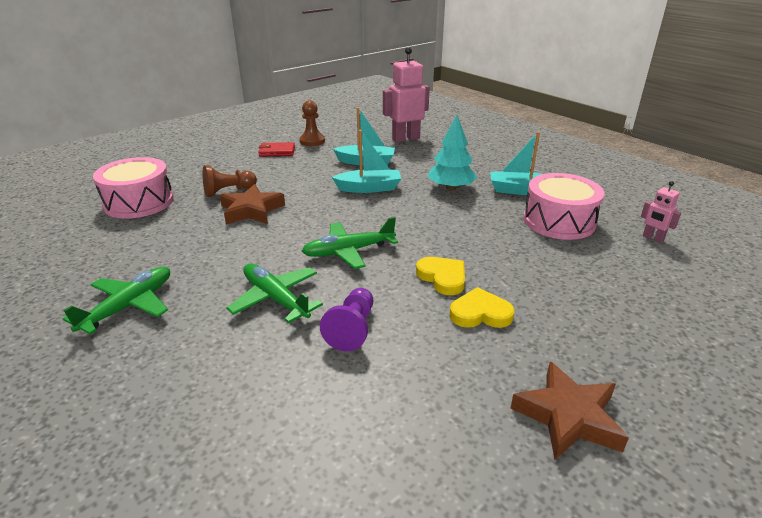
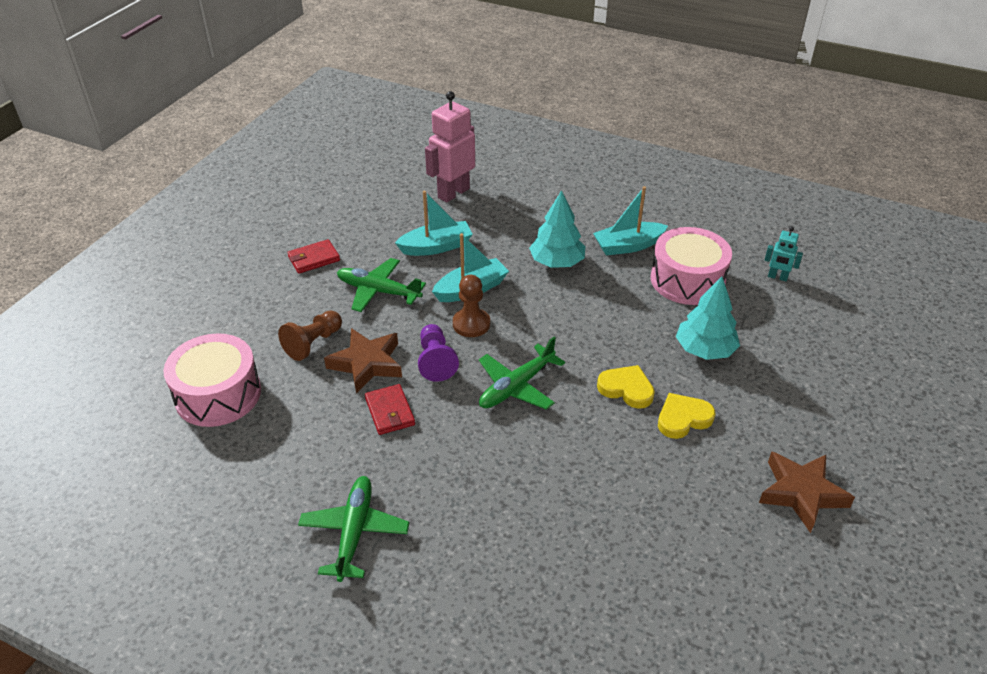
camera: 25 degrees left, 10 degrees up
green plane [226,264,323,323] -> green plane moved to [337,258,426,312]
brown pawn [299,100,325,146] -> brown pawn moved to [453,275,490,337]
purple pawn [320,288,373,351] -> purple pawn moved to [418,324,459,382]
pink robot [641,181,681,243] -> turquoise robot [765,227,803,281]
none -> red wallet [365,384,415,435]
none -> turquoise tree [676,276,740,360]

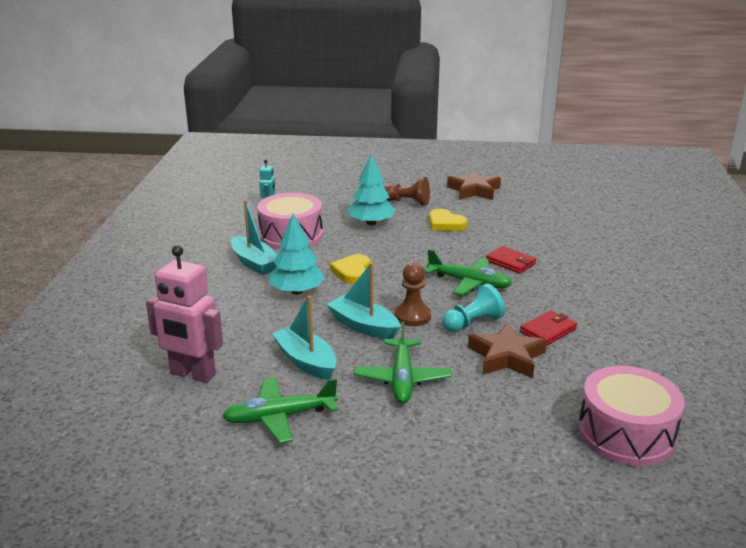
camera: 110 degrees left, 15 degrees down
brown pawn [278,311,342,361] -> brown pawn moved to [384,177,430,206]
red wallet [287,239,340,274] -> red wallet moved to [486,246,536,274]
green plane [298,476,409,582] -> green plane moved to [222,378,338,443]
purple pawn [418,324,459,382] -> turquoise pawn [442,284,505,332]
yellow heart [597,365,655,409] -> yellow heart moved to [330,254,370,284]

